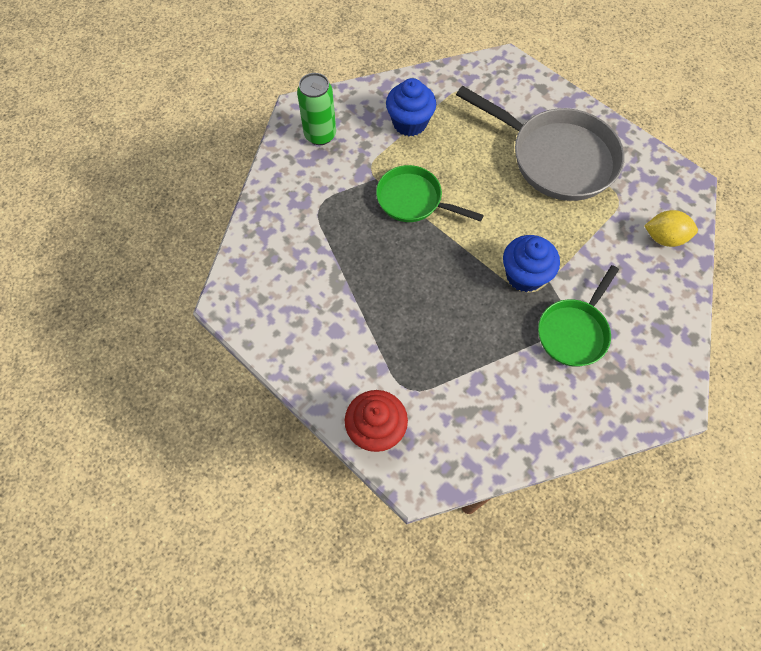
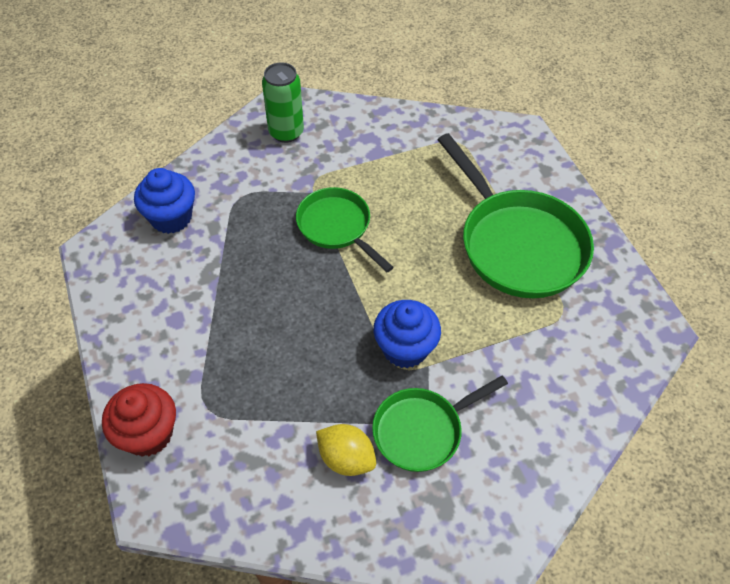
camera: 25 degrees right, 10 degrees down
blue cupcake [386,78,436,136] -> blue cupcake moved to [134,168,195,234]
grey pan [456,86,625,201] -> green pan [437,133,594,298]
yellow lemon [645,210,698,247] -> yellow lemon moved to [316,424,376,476]

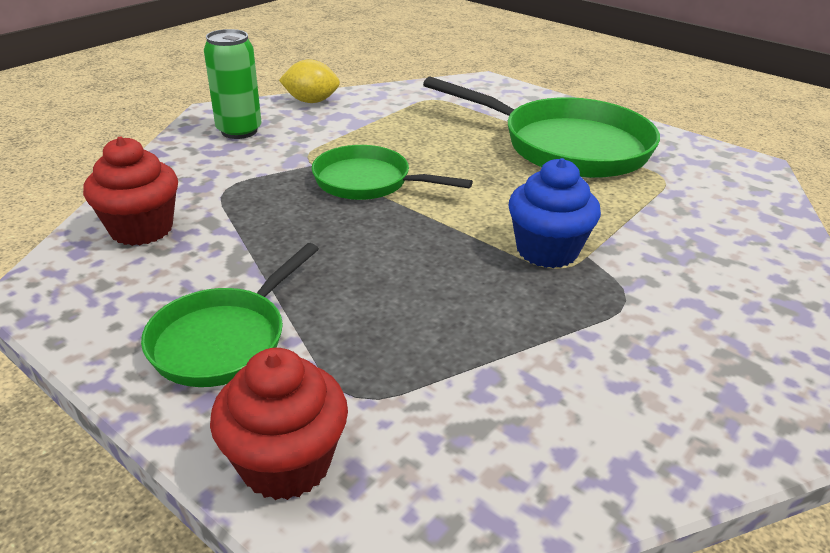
camera: 30 degrees left, 20 degrees down
blue cupcake [134,168,195,234] -> red cupcake [83,137,178,246]
yellow lemon [316,424,376,476] -> yellow lemon moved to [279,59,340,103]
green pan [372,375,508,472] -> green pan moved to [141,243,319,387]

